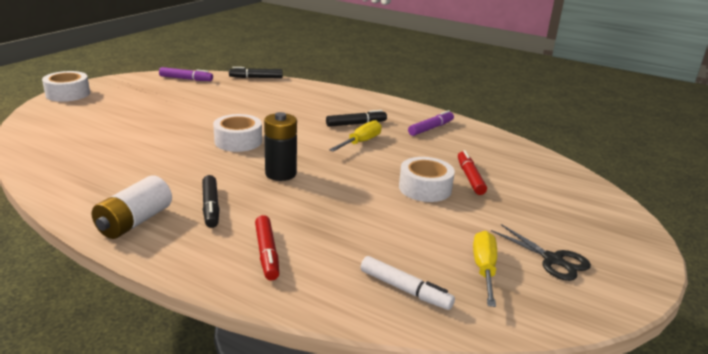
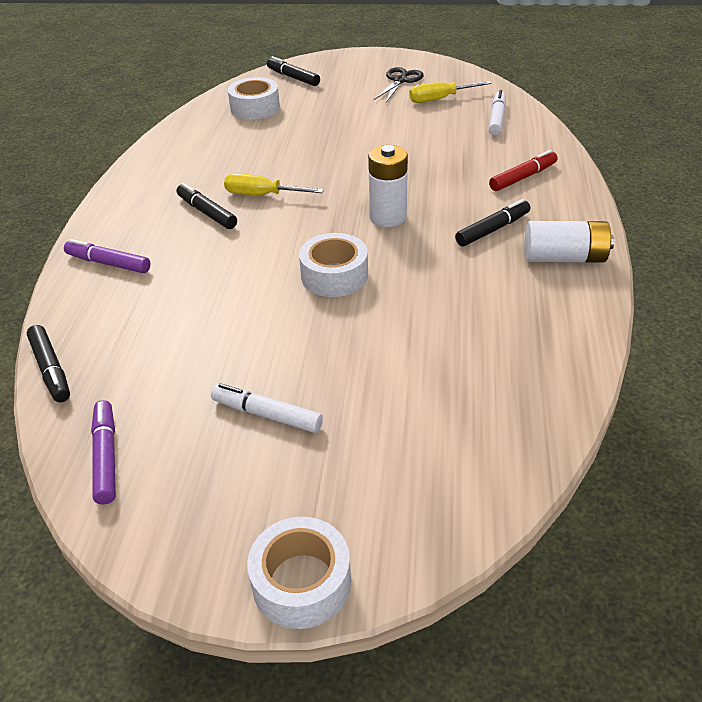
camera: 110 degrees left, 15 degrees up
black battery [264,112,297,181] -> white battery [368,145,408,227]
white tape [399,157,455,202] -> white tape moved to [228,77,280,120]
purple marker [408,110,454,136] -> purple marker moved to [64,239,150,273]
red marker [458,150,487,195] -> none
none -> white marker [211,383,323,433]
none -> black marker [267,56,320,86]

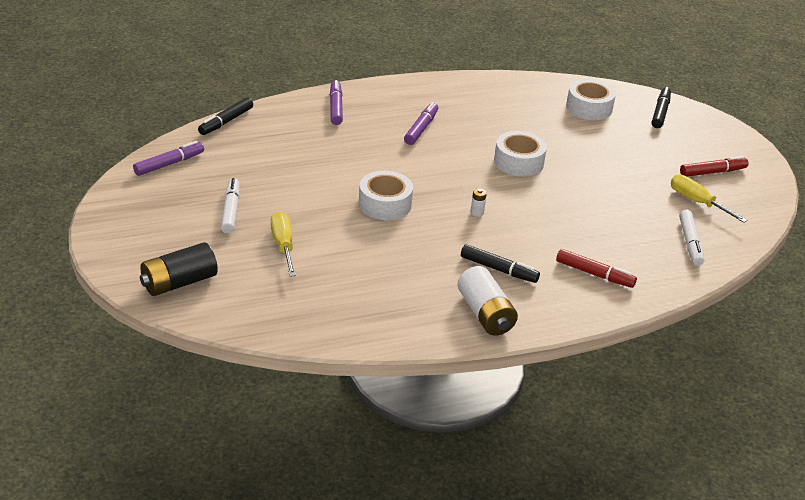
camera: 60 degrees right, 5 degrees down
black marker [176,183,237,229] -> purple marker [404,102,438,145]
yellow screwdriver [224,173,324,195] -> yellow screwdriver moved to [271,212,296,277]
white tape [247,517,351,629] -> white tape moved to [494,131,547,177]
white battery [368,145,408,227] -> white battery [471,188,487,217], size x0.42
black scissors [374,67,424,102] -> red marker [680,156,749,177]
white marker [489,90,506,135] -> white marker turned 105 degrees clockwise [679,210,704,266]
none -> black battery [140,242,218,296]

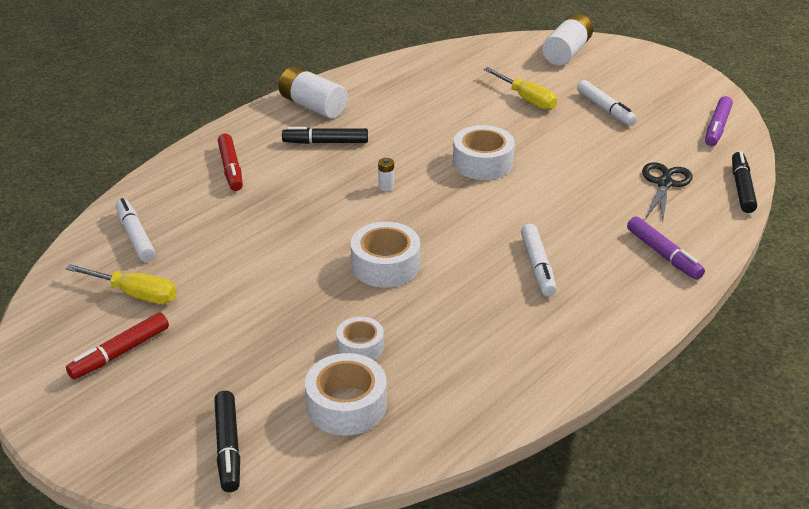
camera: 155 degrees right, 0 degrees up
black battery [140,242,218,296] -> white battery [542,14,593,65]
purple marker [404,102,438,145] -> white marker [521,224,556,296]
red marker [556,249,637,288] -> red marker turned 105 degrees counterclockwise [218,134,243,191]
none -> white tape [336,317,384,360]
none -> black scissors [642,162,693,221]

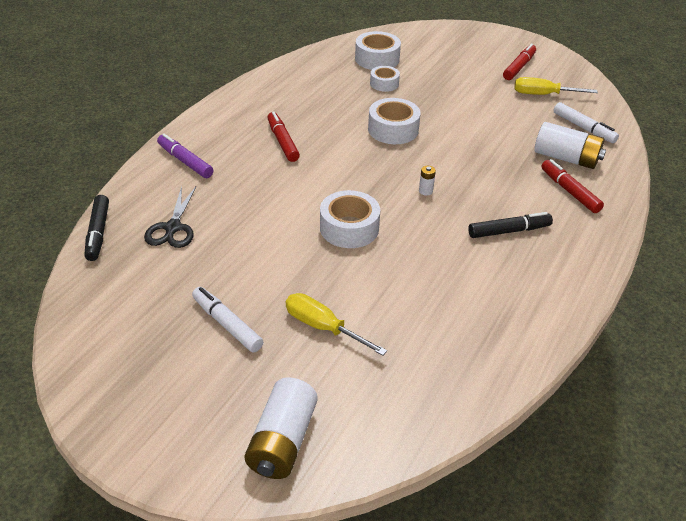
camera: 165 degrees right, 5 degrees up
black marker [214,391,240,492] -> none
white battery [279,66,347,119] -> white battery moved to [534,122,606,169]
white marker [521,224,556,296] -> red marker [267,111,300,162]
purple marker [705,96,733,146] -> none

